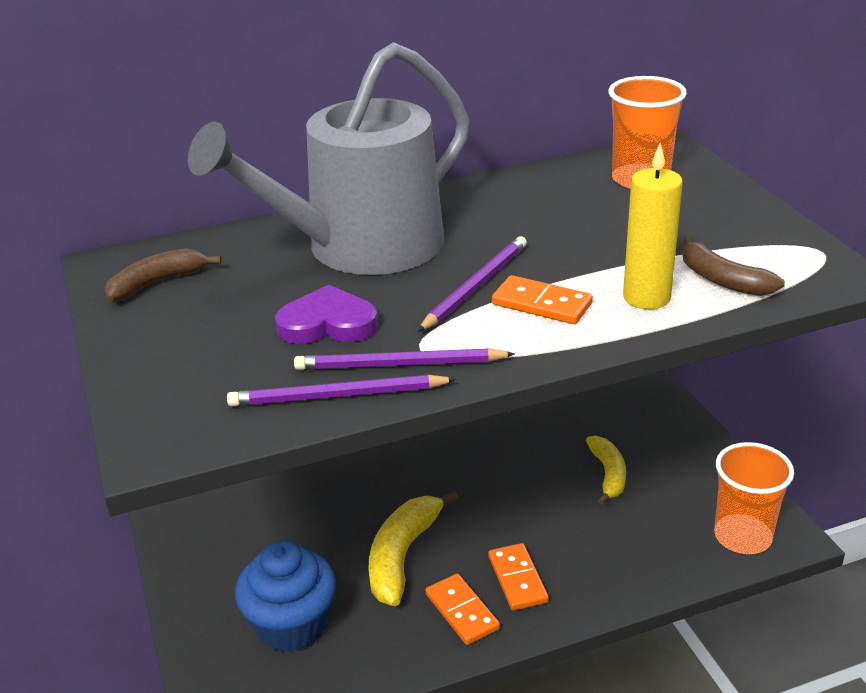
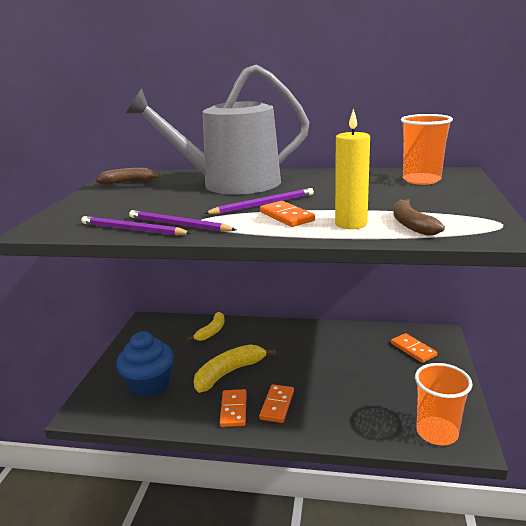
camera: 30 degrees right, 10 degrees down
purple heart [275,285,378,344] -> none
yellow banana [586,436,626,505] -> yellow banana moved to [187,312,225,341]
none -> orange domino [391,333,437,363]

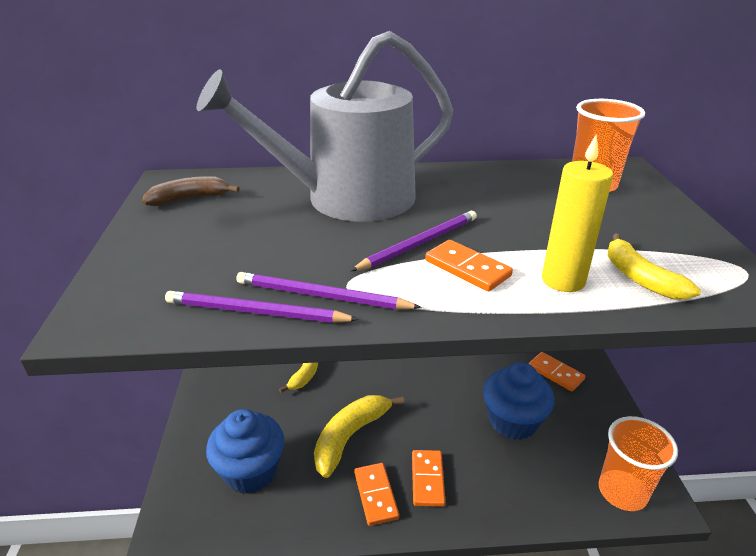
camera: 15 degrees left, 10 degrees up
brown banana [393,199,445,236] -> yellow banana [607,233,701,300]
none -> blue cupcake [483,362,554,440]

